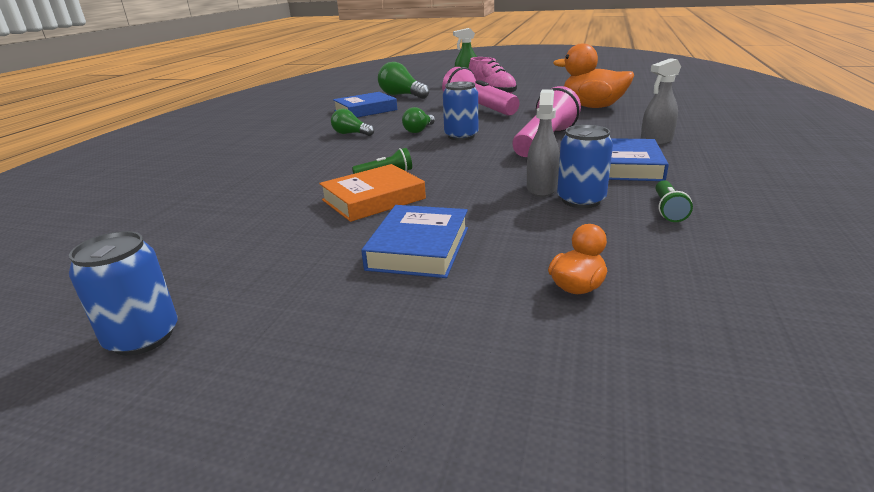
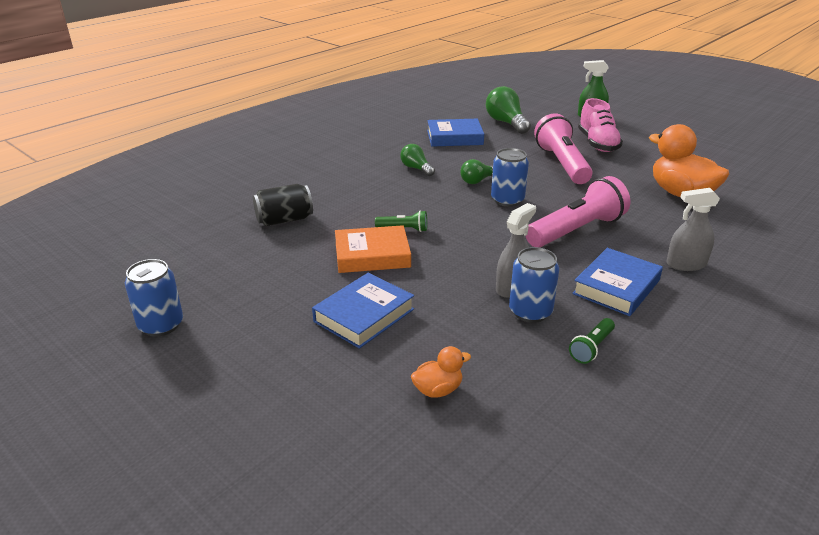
camera: 25 degrees right, 5 degrees up
none -> black can [253,184,313,226]

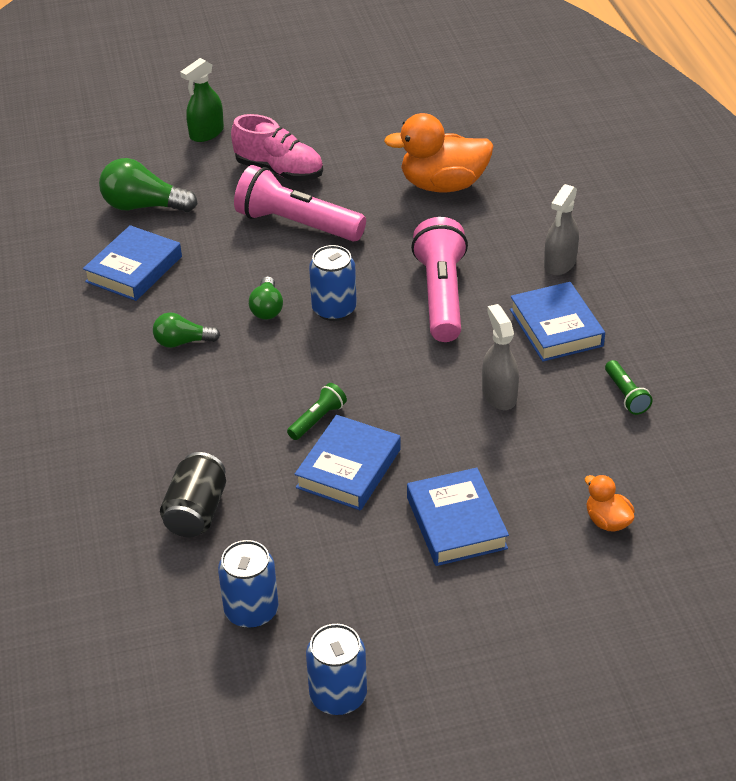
camera: 55 degrees left, 10 degrees up
orange book [335,225,411,273] -> blue book [295,415,401,511]
orange duck [411,346,471,398] -> orange duck turned 45 degrees counterclockwise [585,475,635,531]
blue can [509,247,559,323] -> blue can moved to [218,540,279,628]

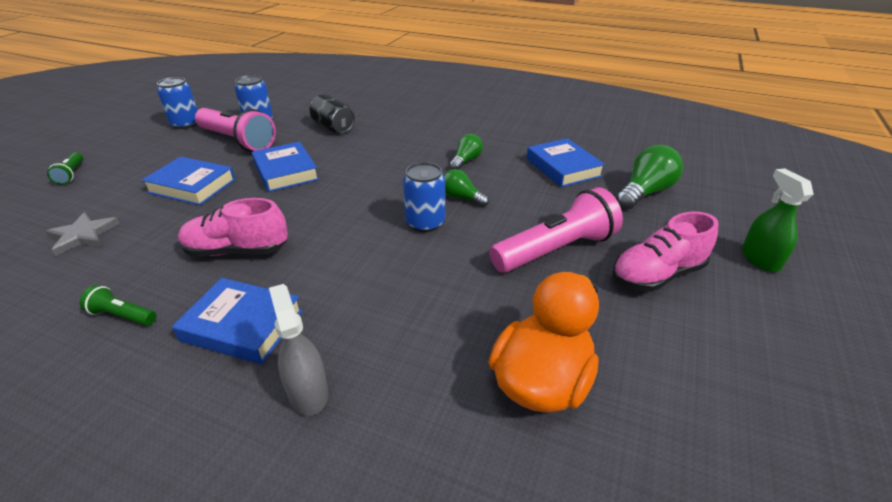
camera: 125 degrees right, 5 degrees down
green flashlight [287,383,347,440] -> green flashlight moved to [47,153,83,185]
pink flashlight [411,217,468,342] -> pink flashlight moved to [195,108,276,151]
grey spray bottle [482,304,519,410] -> pink shoe [178,198,288,257]
orange duck [585,475,635,531] -> grey star [45,212,120,256]

